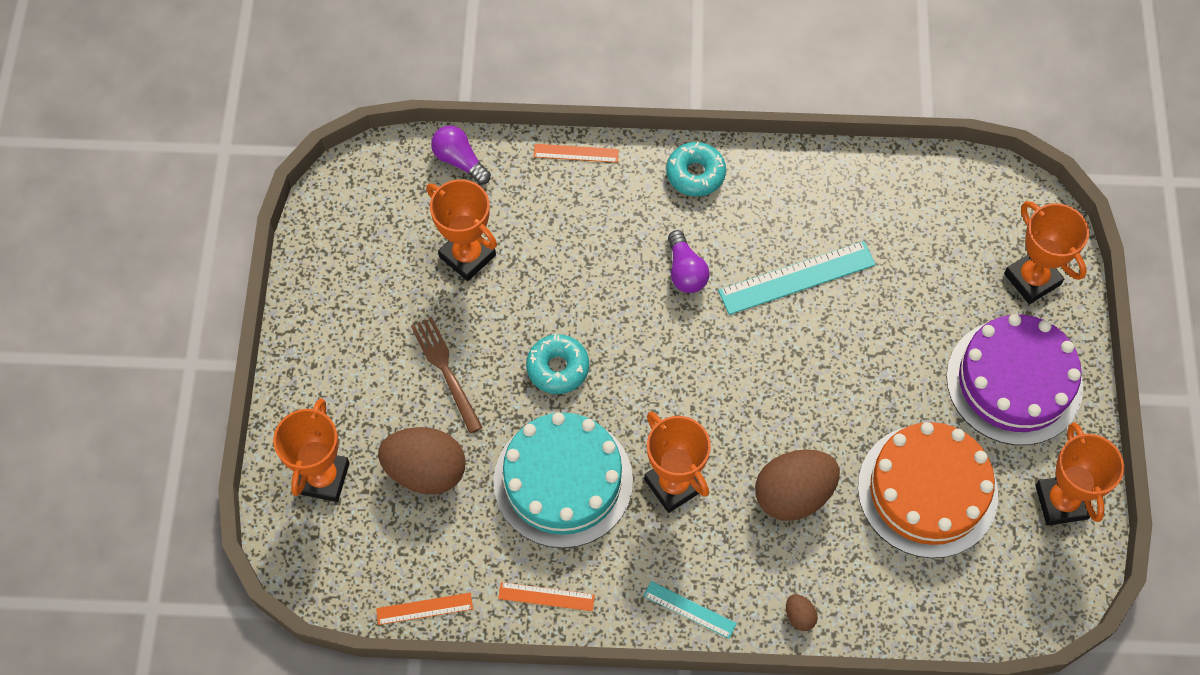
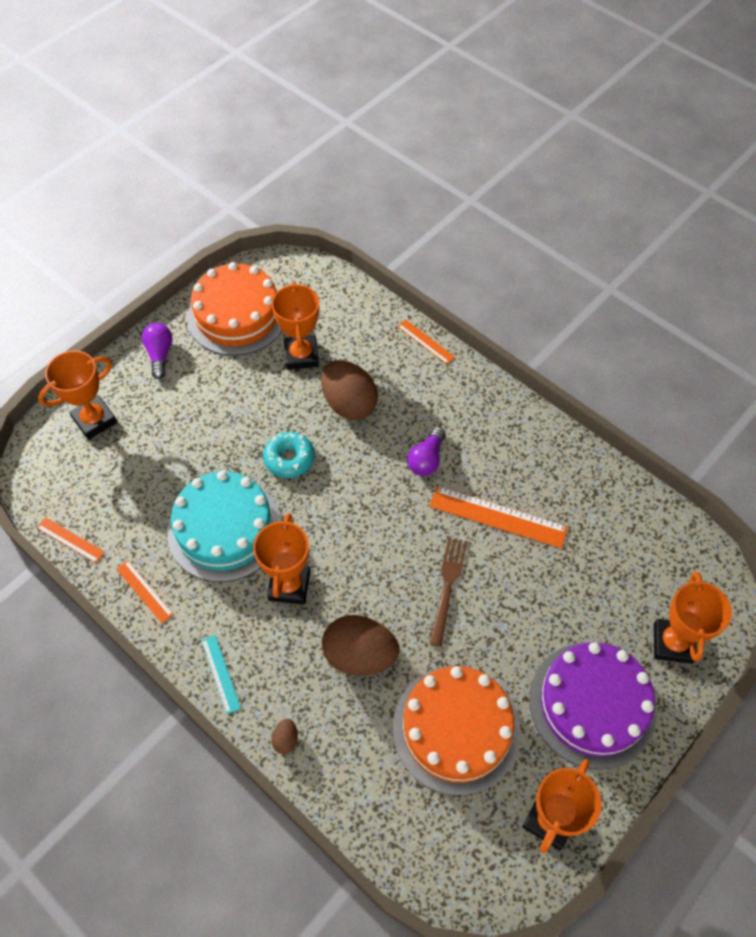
camera: 40 degrees right, 5 degrees down
brown egg [378,427,466,494] -> brown egg moved to [321,360,378,420]
brown fork [411,316,483,433] -> brown fork moved to [429,537,468,647]
purple light bulb [431,126,491,185] -> purple light bulb moved to [142,323,173,379]
turquoise donut [666,142,726,196] -> none
turquoise ruler [718,241,876,315] -> orange ruler [429,486,568,548]
none -> orange cake [187,262,282,356]

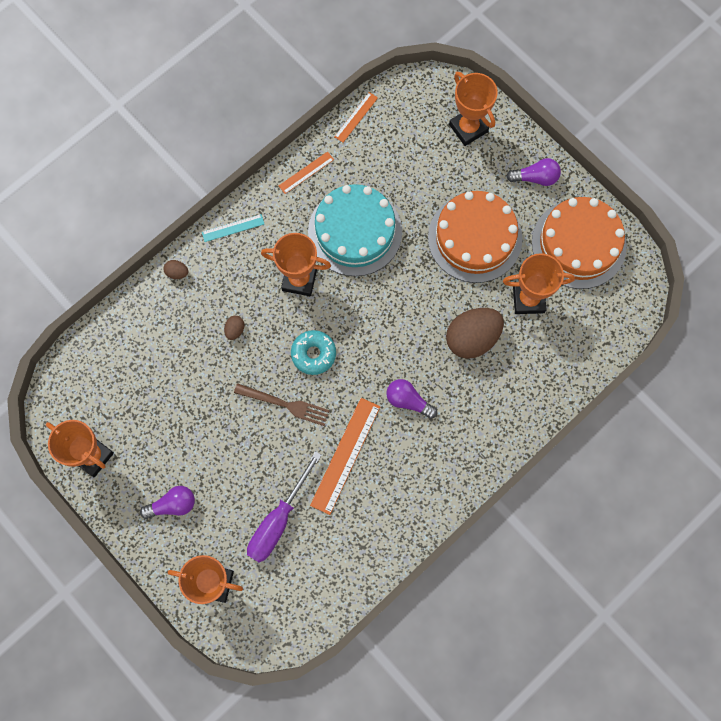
camera: 95 degrees right, 15 degrees up
turquoise donut [263,432,315,478] -> turquoise donut moved to [291,330,336,375]
brown egg [322,615,400,675] -> brown egg [224,316,245,340], size x0.42
orange cake [393,666,521,796] -> orange cake moved to [428,191,522,283]
orange ruler [398,320,455,364] -> none
purple cake [529,642,657,769] -> purple light bulb [140,486,195,519]
none -> purple screwdriver [247,451,322,562]

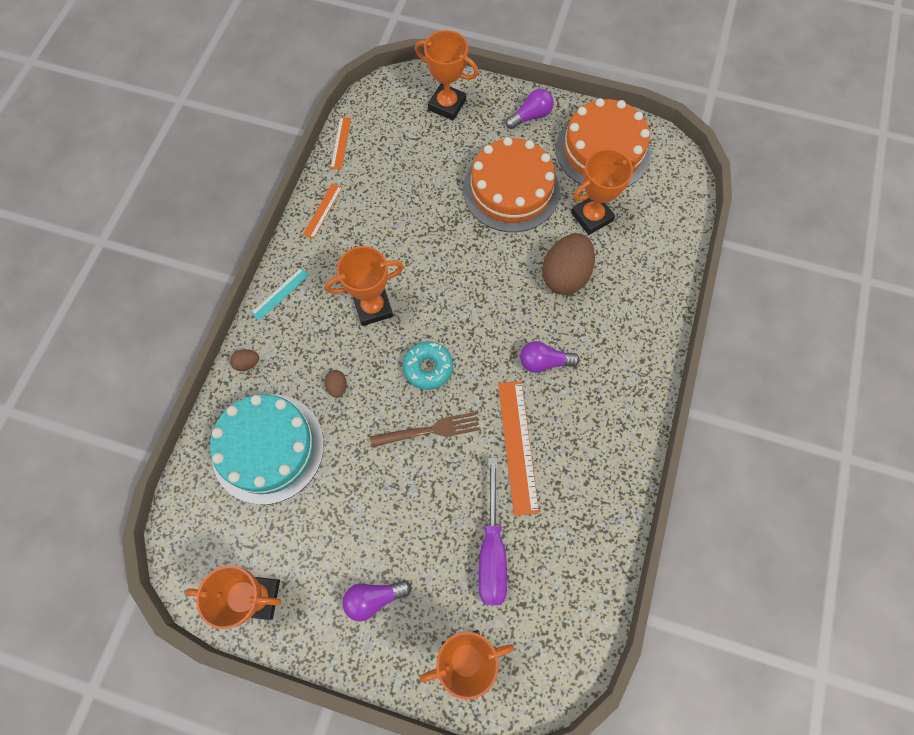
camera: 30 degrees left, 5 degrees down
purple light bulb [140,486,195,519] -> purple light bulb turned 150 degrees counterclockwise [342,580,411,621]
turquoise cake [308,184,402,276] -> turquoise cake moved to [210,394,324,505]

